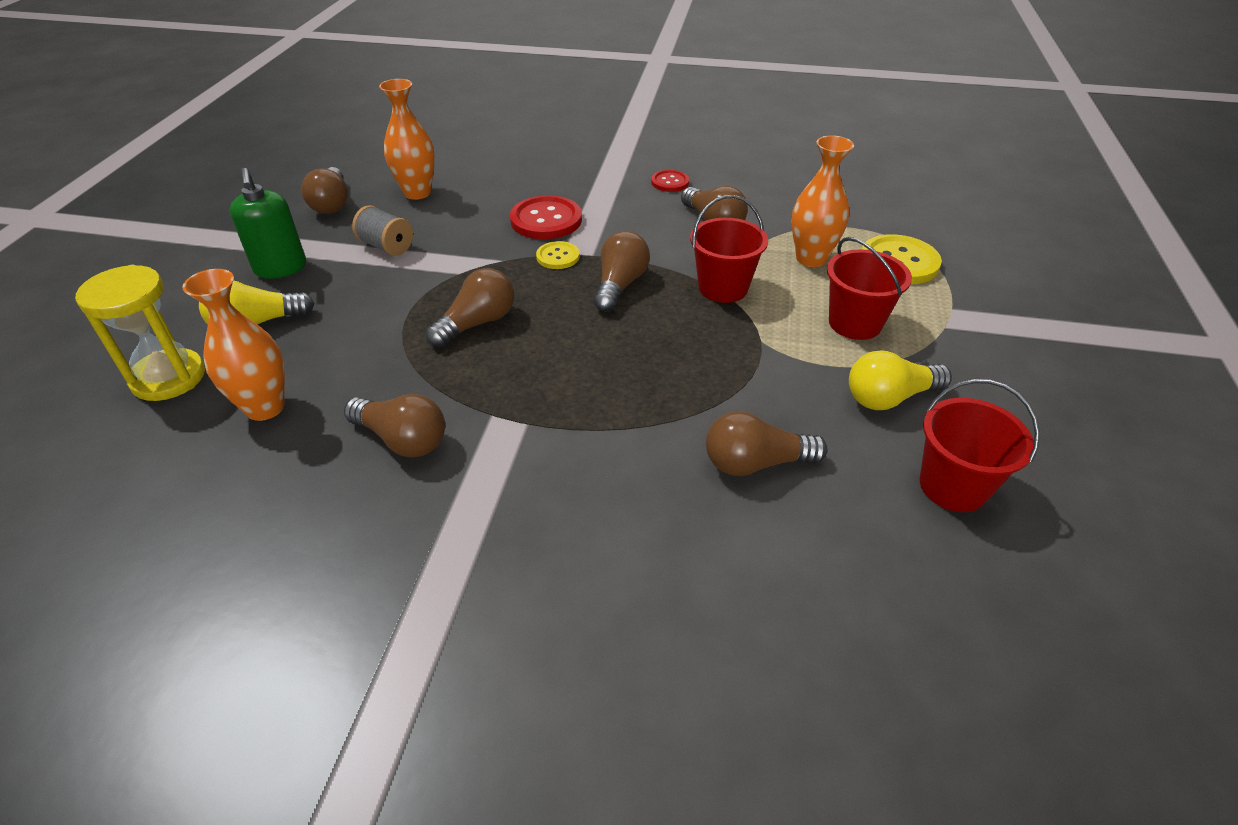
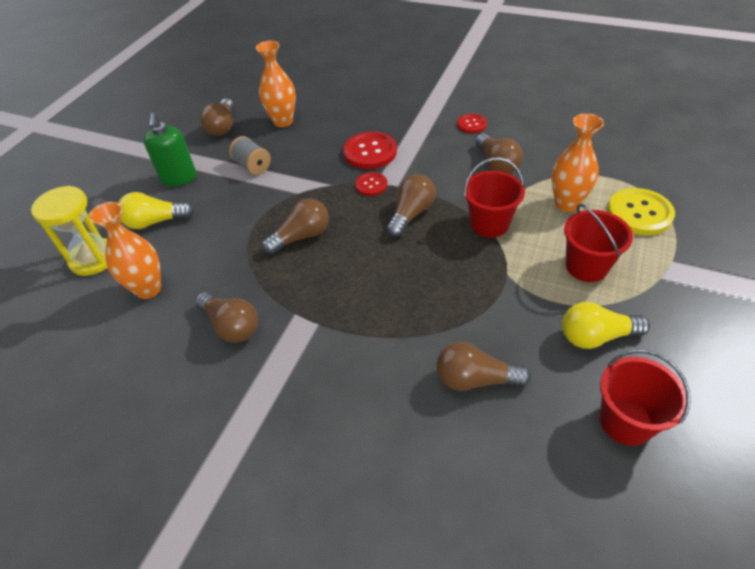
camera: 15 degrees right, 5 degrees up
yellow button [536,241,580,269] -> red button [355,172,388,196]

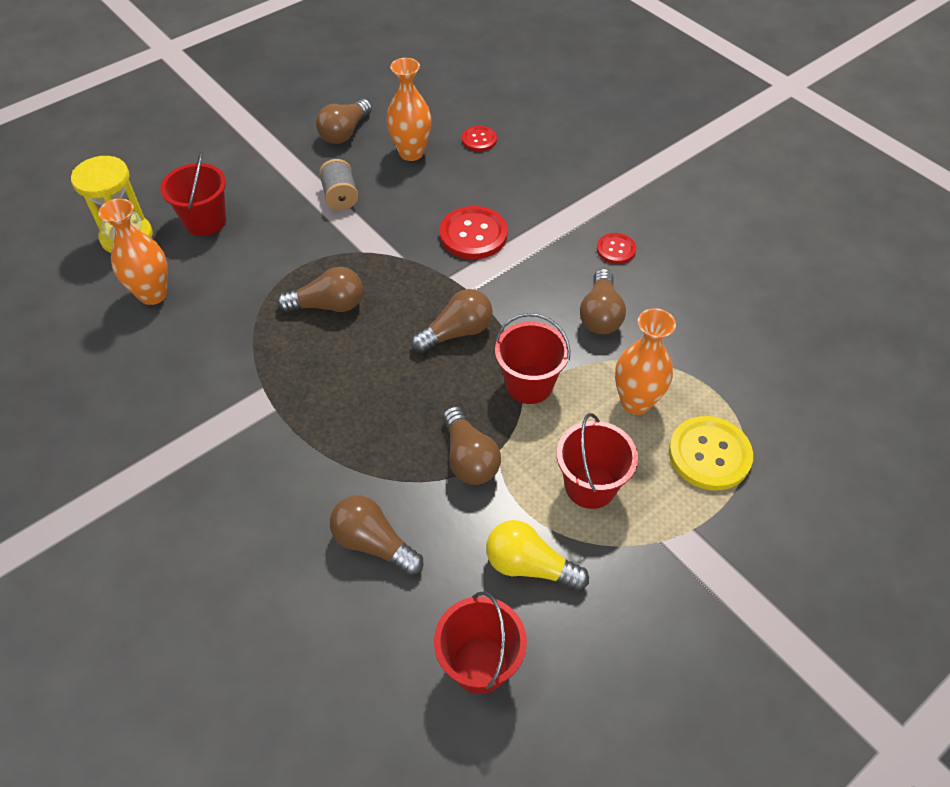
camera: 25 degrees right, 5 degrees up
yellow light bulb [118,192,194,229] -> red bucket [160,152,226,236]
green soap dispenser [143,113,196,186] -> none
brown light bulb [195,292,258,343] -> brown light bulb moved to [443,406,501,485]
red button [355,172,388,196] -> red button moved to [462,126,497,152]

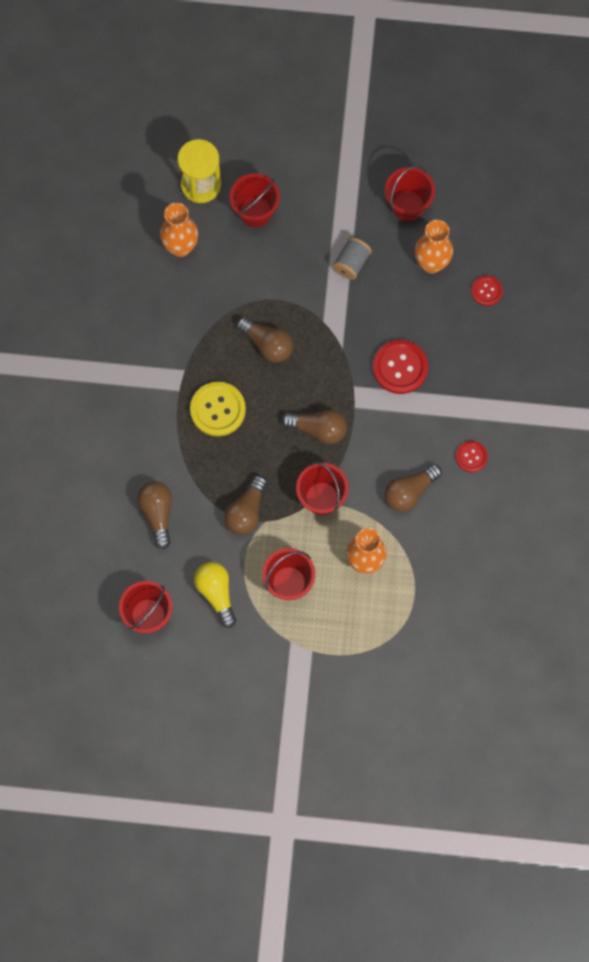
camera: 45 degrees right, 20 degrees up
brown light bulb [316,99,372,144] -> red bucket [385,165,435,221]
yellow button [669,416,753,490] -> yellow button moved to [190,382,246,436]

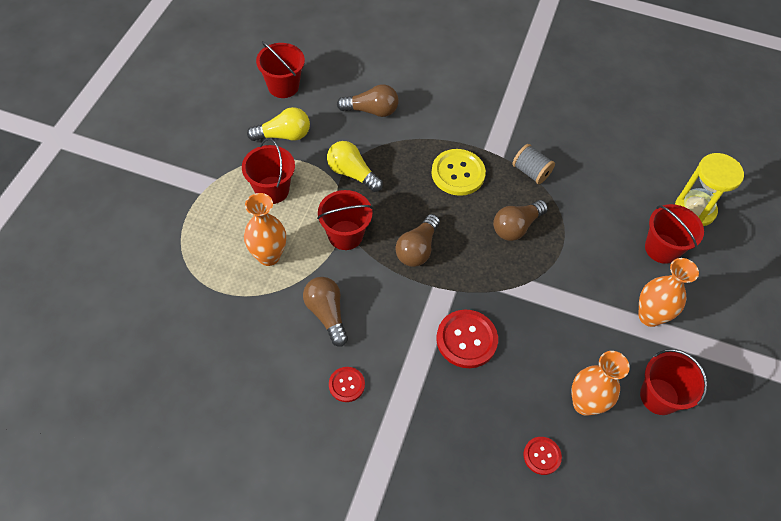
camera: 100 degrees right, 15 degrees down
orange vase [160,203,198,257] -> orange vase moved to [638,258,699,327]
brown light bulb [224,475,267,535] -> yellow light bulb [327,141,383,192]
grey spool [332,237,372,280] -> grey spool moved to [512,144,555,184]

